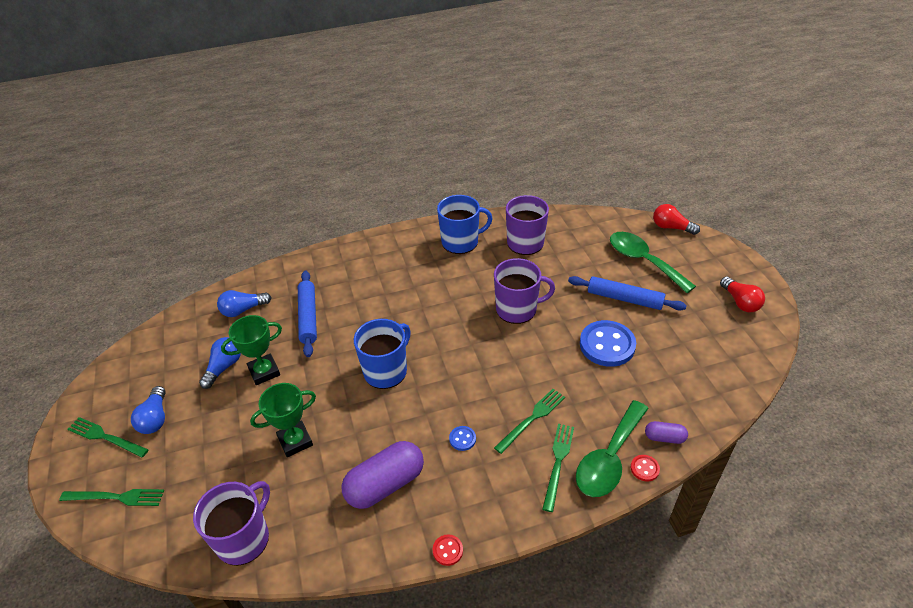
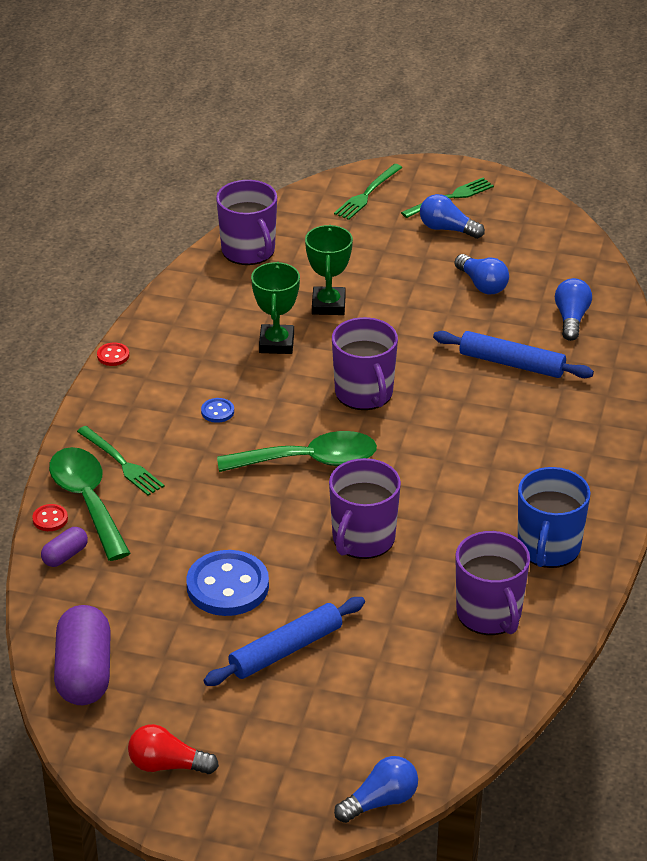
camera: 120 degrees right, 5 degrees down
green trophy [221,315,282,385] -> green trophy moved to [251,262,300,354]
purple capsule [341,441,424,509] -> purple capsule moved to [54,605,111,705]
blue mug [354,319,411,389] -> purple mug [332,317,398,410]
green fork [494,389,565,454] -> none
green spoon [610,232,696,293] -> green spoon moved to [217,431,377,472]
red light bulb [653,204,700,235] -> blue light bulb [334,756,418,823]

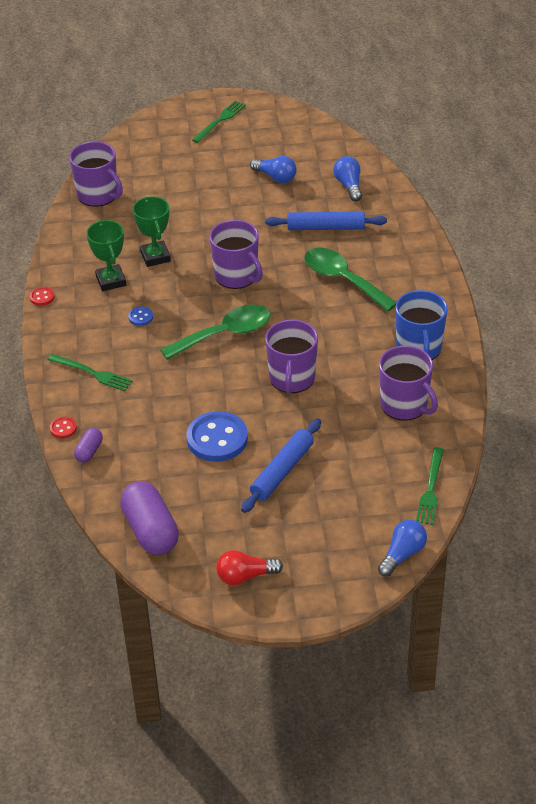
camera: 20 degrees left, 5 degrees up
green spoon [49,447,131,561] -> green spoon moved to [304,247,397,312]
green trophy [305,225,353,315] -> green trophy moved to [86,220,126,291]
green fork [334,164,403,220] -> green fork moved to [416,447,444,525]
blue light bulb [420,194,485,239] -> none

